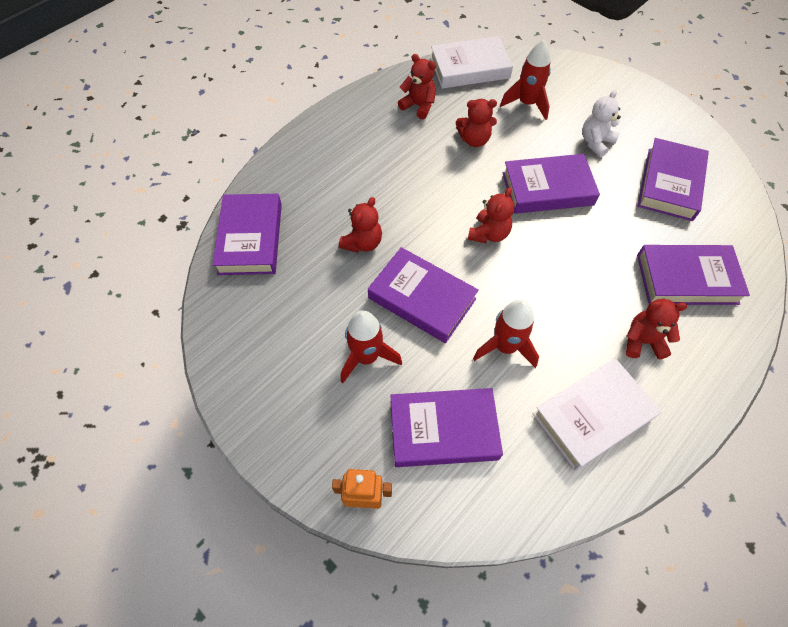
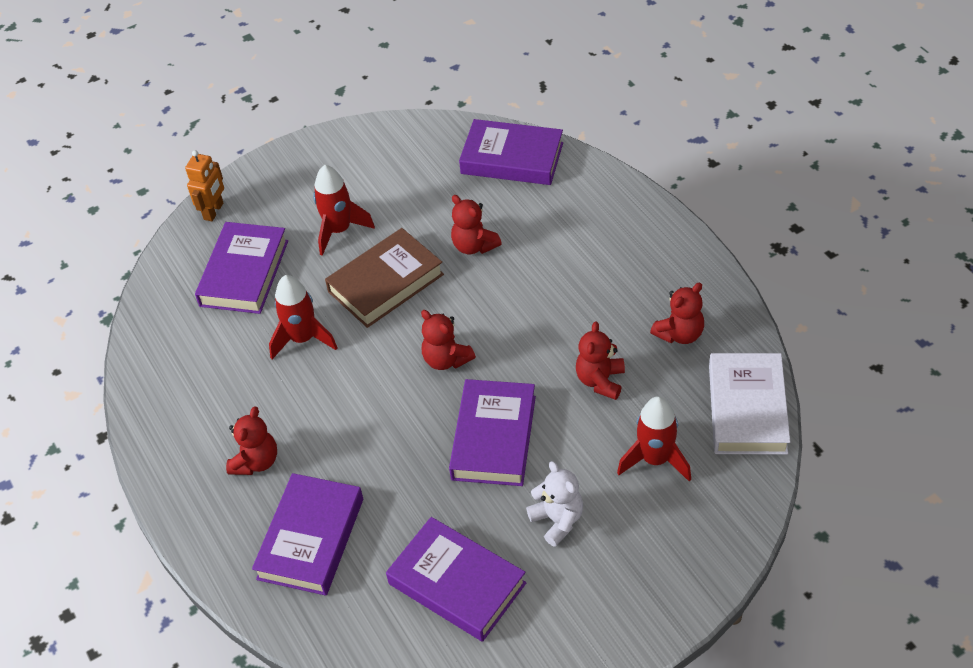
camera: 110 degrees right, 10 degrees down
purple book [368,247,479,343] -> brown book [325,228,444,328]
white book [533,358,662,471] -> none

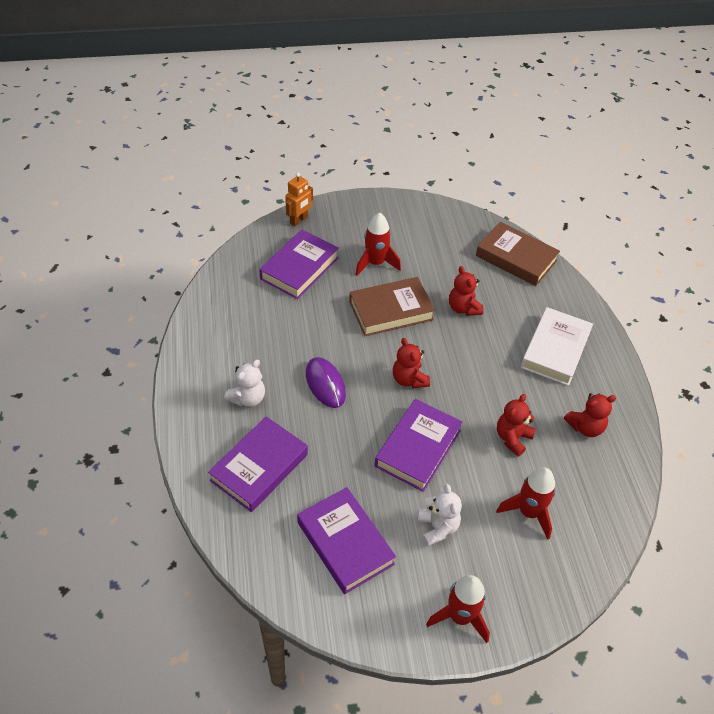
camera: 15 degrees right, 0 degrees up
red teddy bear [226,407,277,475] -> white teddy bear [224,359,265,407]
red rocket [269,275,337,359] -> red rocket moved to [426,575,490,643]
purple book [459,119,563,185] -> brown book [476,222,560,286]
white book [709,353,790,455] -> white book moved to [521,307,593,386]
none -> purple mouse [306,357,346,408]

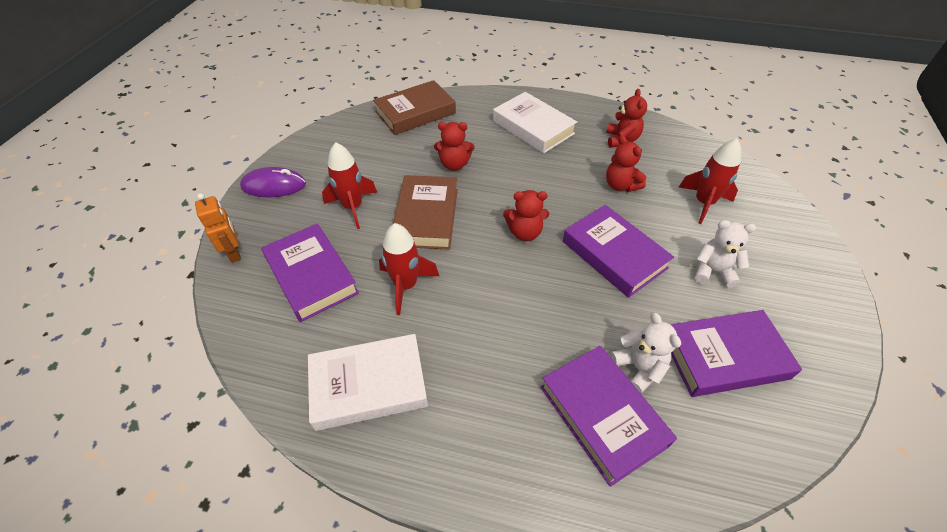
camera: 65 degrees left, 0 degrees up
white teddy bear [224,359,265,407] -> white teddy bear moved to [610,313,681,394]
purple mouse [306,357,346,408] -> purple mouse moved to [240,167,306,197]
red rocket [426,575,490,643] -> red rocket moved to [379,223,439,315]
none -> white book [308,334,428,431]

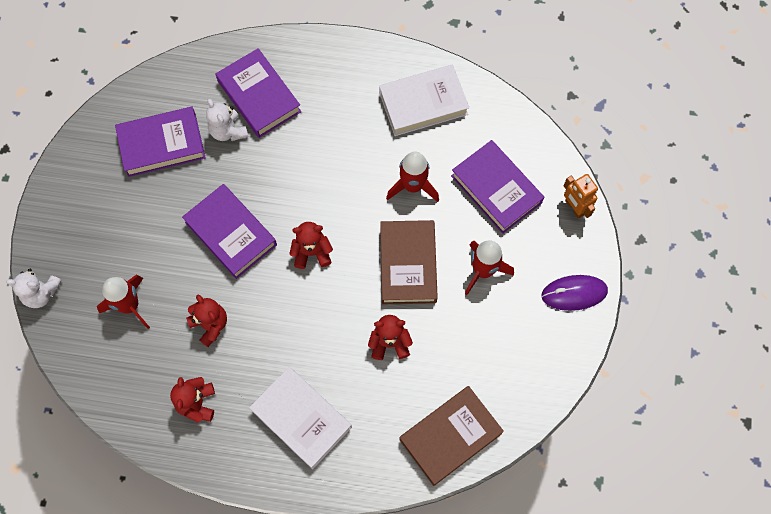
camera: 175 degrees right, 20 degrees up
white teddy bear [695,220,756,288] -> white teddy bear moved to [6,269,61,308]

